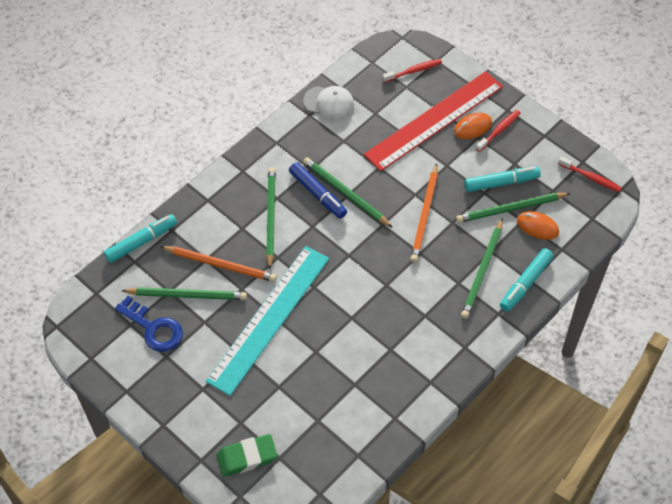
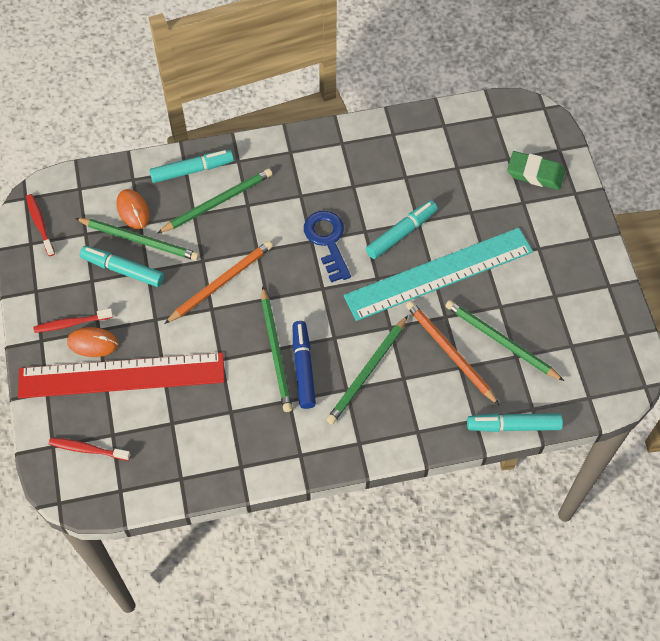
camera: 145 degrees left, 5 degrees up
blue key [115,296,183,352] -> blue key moved to [304,211,351,283]
white cap [303,86,354,120] -> none
none -> turquoise marker [366,200,438,259]

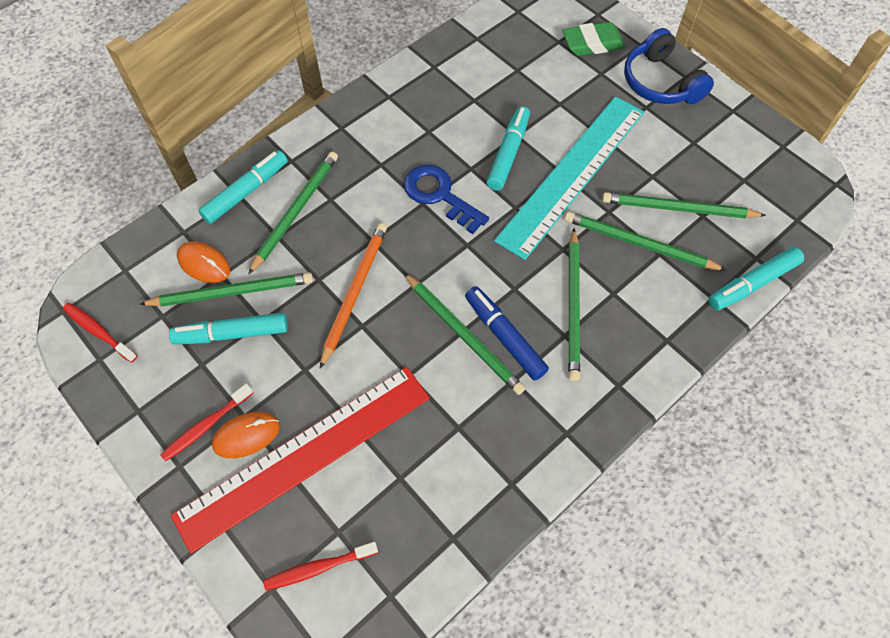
camera: 30 degrees left, 0 degrees up
orange pencil [406,301,499,405] -> green pencil [565,211,727,271]
none -> blue headphones [624,28,714,104]

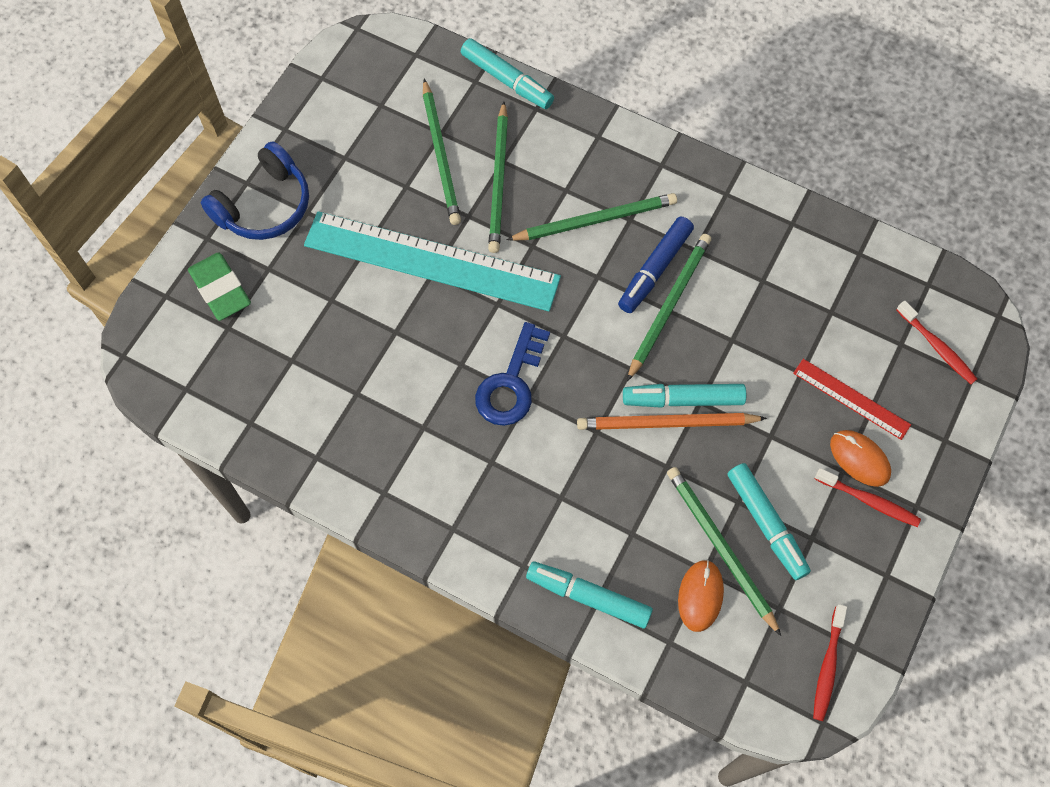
camera: 110 degrees left, 5 degrees up
red ruler [171,367,430,554] -> red ruler [793,359,911,440], size x0.46
green pencil [248,152,338,275] -> none
turquoise marker [486,106,530,191] -> turquoise marker moved to [623,384,746,408]

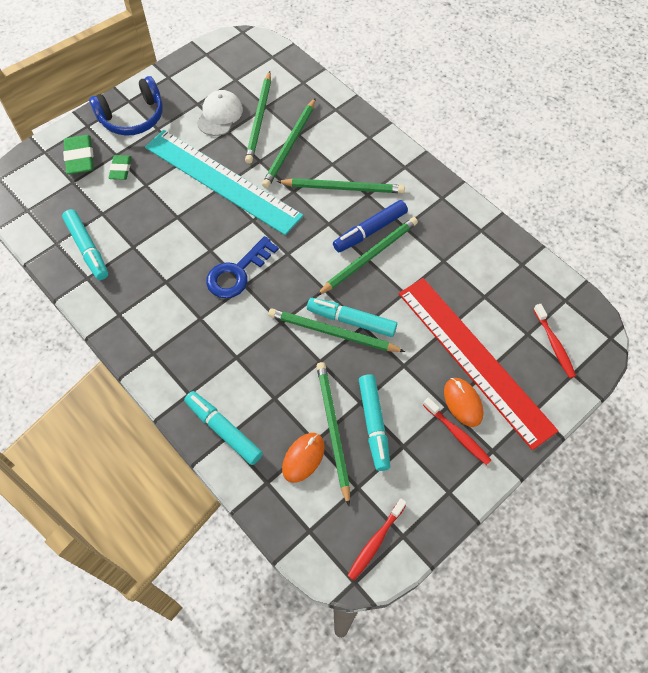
camera: 20 degrees right, 5 degrees down
turquoise marker [461,38,554,109] -> turquoise marker moved to [62,209,108,280]
orange pencil [577,413,767,430] -> green pencil [268,308,405,352]
red ruler [793,359,911,440] -> red ruler [399,278,558,450], size x2.17
none -> green eraser [109,155,131,180]
none -> white cap [197,90,243,136]

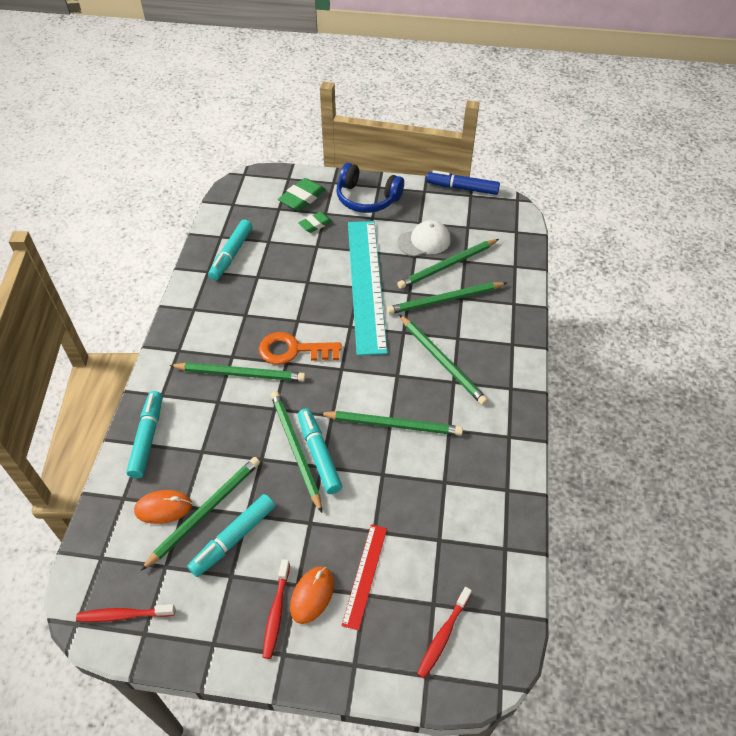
camera: 50 degrees right, 10 degrees down
blue key [206,236,279,298] -> orange key [259,332,342,365]
blue marker [333,200,408,252] -> blue marker moved to [426,170,500,195]
red ruler [399,278,558,450] -> red ruler [342,524,387,631], size x0.46
none -> green pencil [169,362,306,381]

